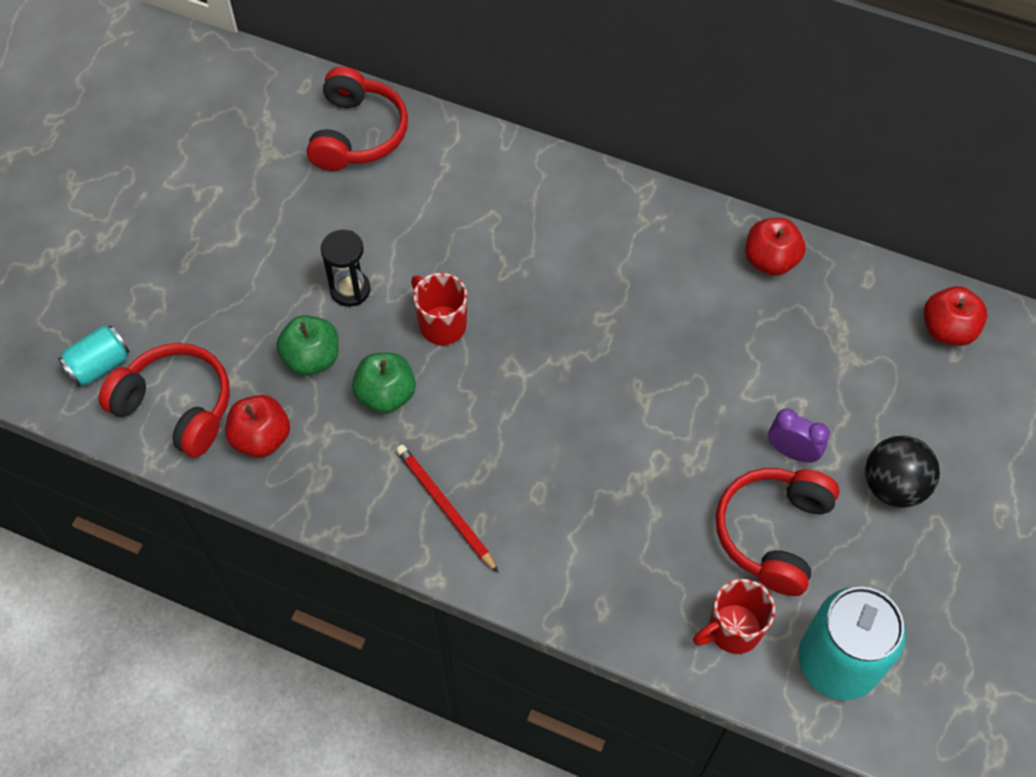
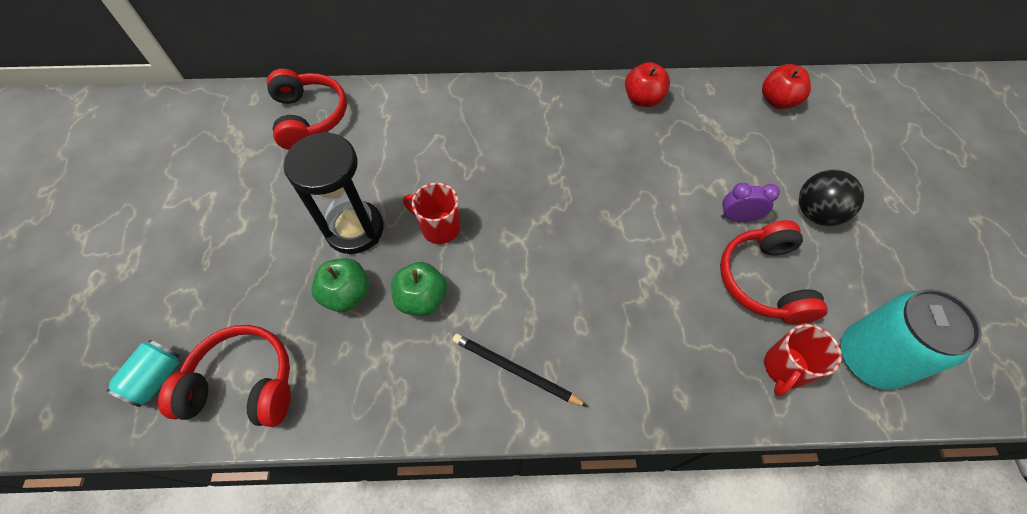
camera: 25 degrees left, 0 degrees up
red apple [225,395,290,458] -> none
black hourglass [320,230,371,307] -> black hourglass [284,132,384,254], size x1.71
red pencil [396,445,499,573] -> black pencil [453,334,588,407]

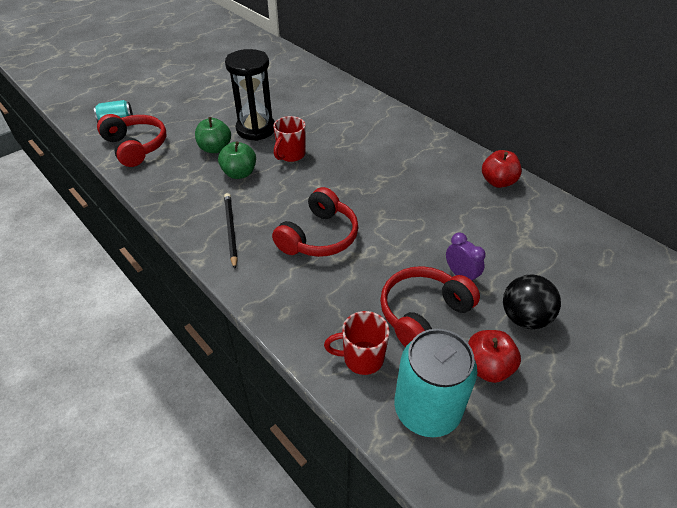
camera: 50 degrees right, 15 degrees down
red headphones [267,69,347,150] -> red headphones moved to [272,187,359,257]
red mug [403,183,460,244] -> red mug turned 135 degrees counterclockwise [273,116,305,162]
red apple [762,64,811,109] -> red apple moved to [468,330,521,383]

